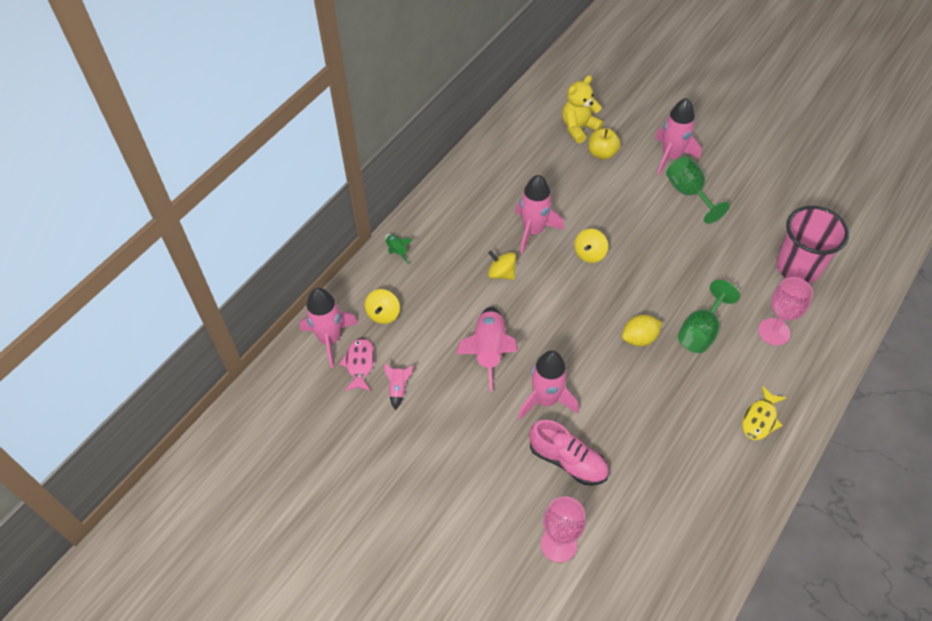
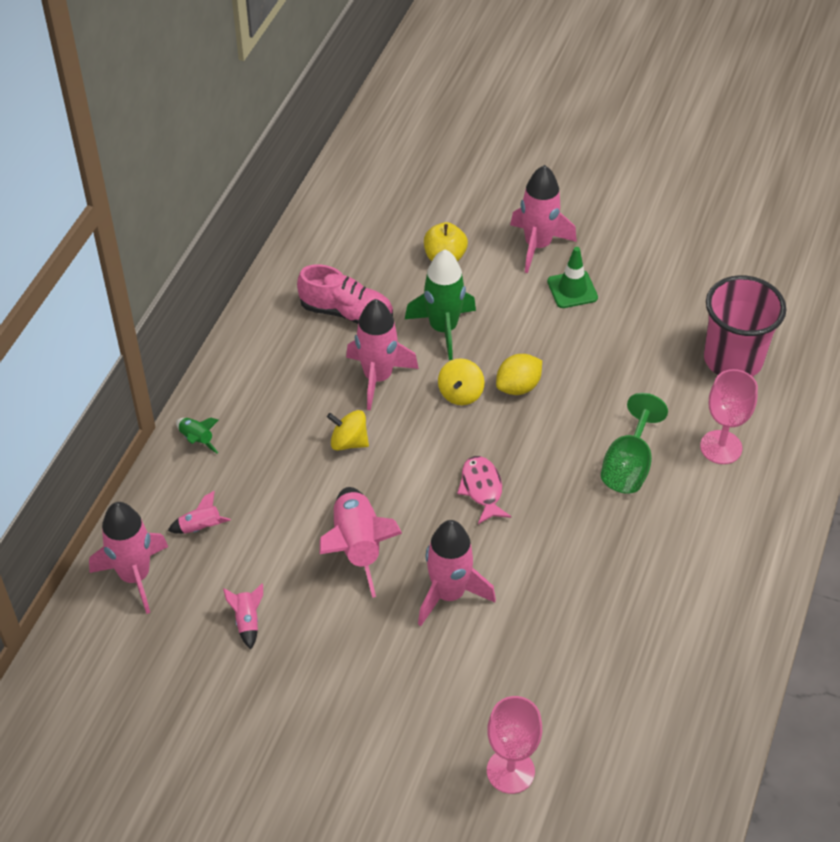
camera: 15 degrees left, 5 degrees down
pink fish [339,338,375,391] -> pink fish moved to [457,456,511,524]
yellow spinning top [365,289,400,324] -> pink rocket [168,491,231,534]
pink shoe [529,420,609,486] -> pink shoe moved to [297,264,393,324]
yellow teddy bear [562,75,603,144] -> none
yellow lemon [622,315,662,346] -> yellow lemon moved to [496,354,542,395]
green goblet [666,156,730,224] -> green traffic cone [547,247,598,308]
yellow fish [742,385,787,440] -> none
none -> green rocket [405,250,476,360]

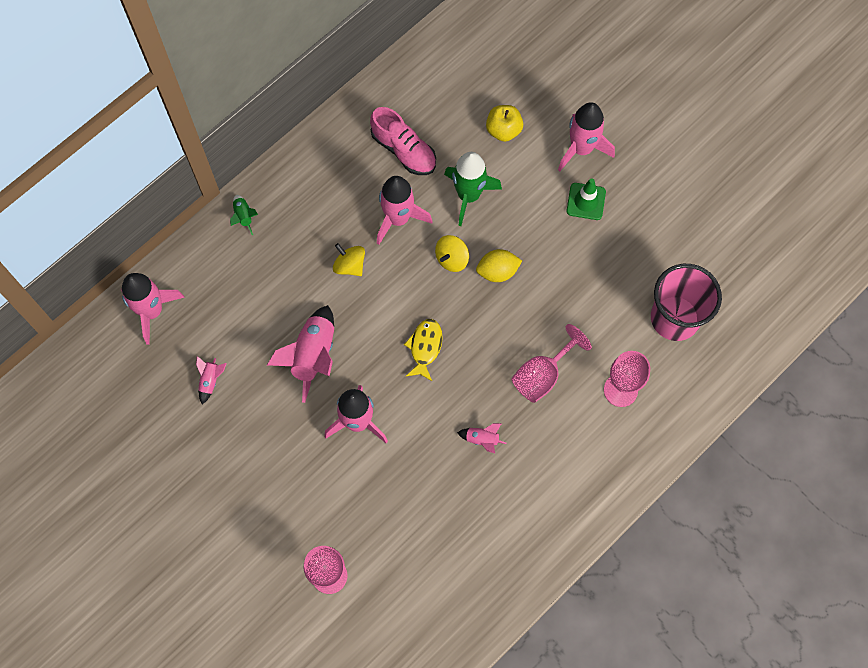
camera: 25 degrees right, 20 degrees up
pink rocket [168,491,231,534] -> pink rocket moved to [457,423,506,453]
pink fish [457,456,511,524] -> yellow fish [404,319,443,381]
green goblet [601,393,668,494] -> pink goblet [512,324,592,403]

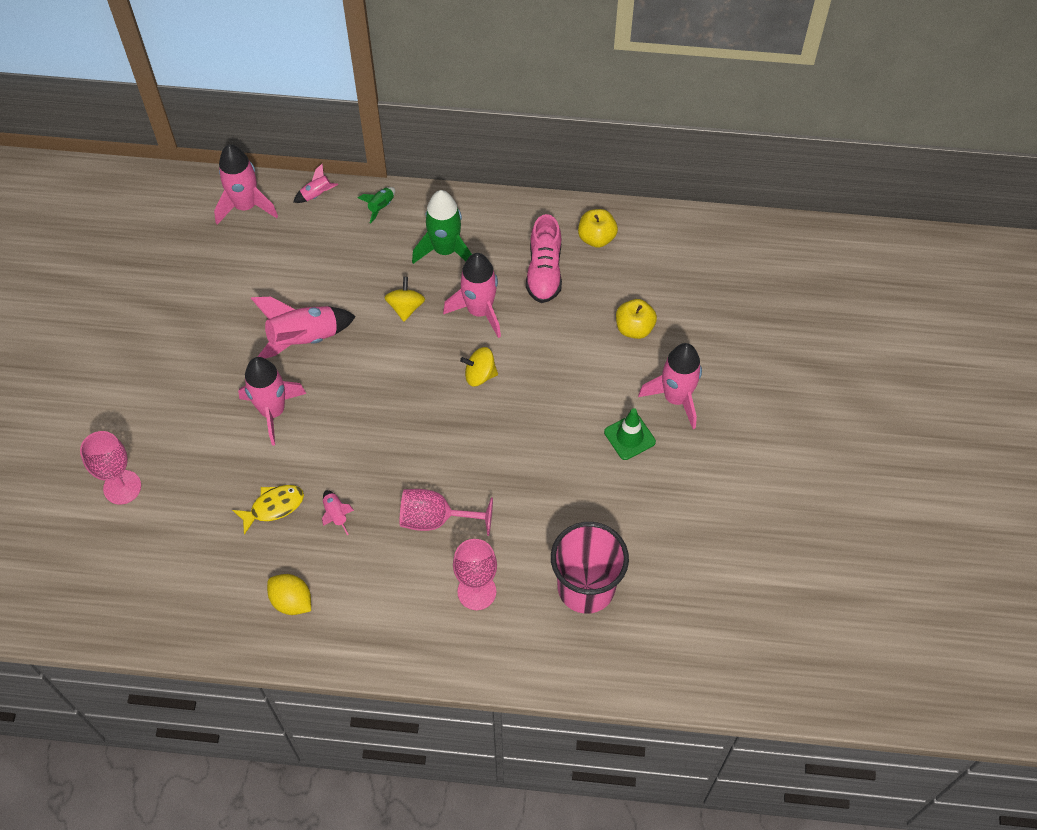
camera: 50 degrees right, 10 degrees down
pink rocket [196,356,227,404] -> pink rocket moved to [293,164,338,203]
yellow fish [404,319,443,381] -> yellow fish moved to [232,485,304,535]
green rocket [444,152,502,226] -> green rocket moved to [412,190,472,264]
yellow lemon [476,249,522,282] -> yellow lemon moved to [267,574,311,615]
none -> yellow apple [578,209,618,248]

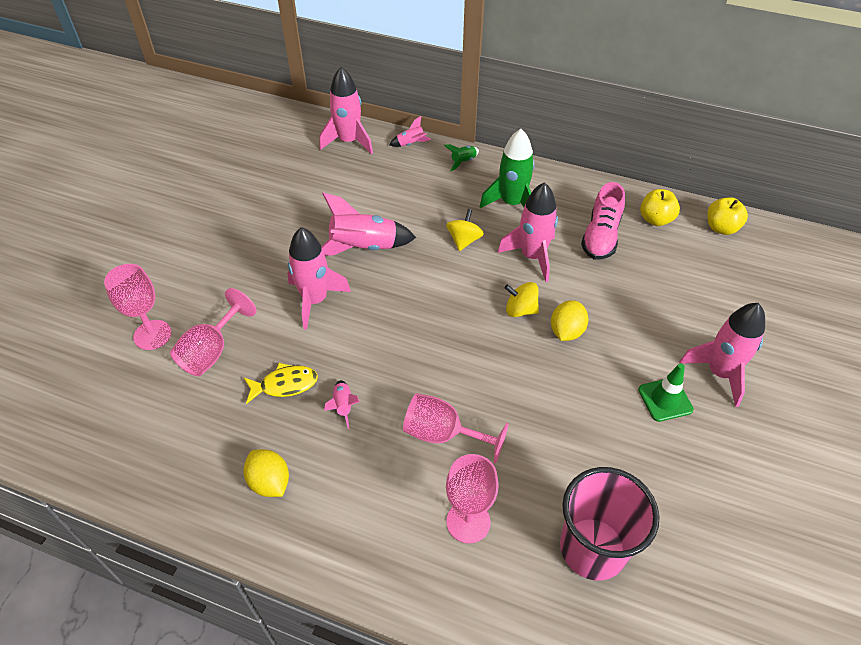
camera: 15 degrees right, 10 degrees down
yellow apple [616,299,657,339] -> yellow apple moved to [707,197,748,235]
none -> pink goblet [170,288,256,376]
none -> yellow lemon [551,300,588,341]

